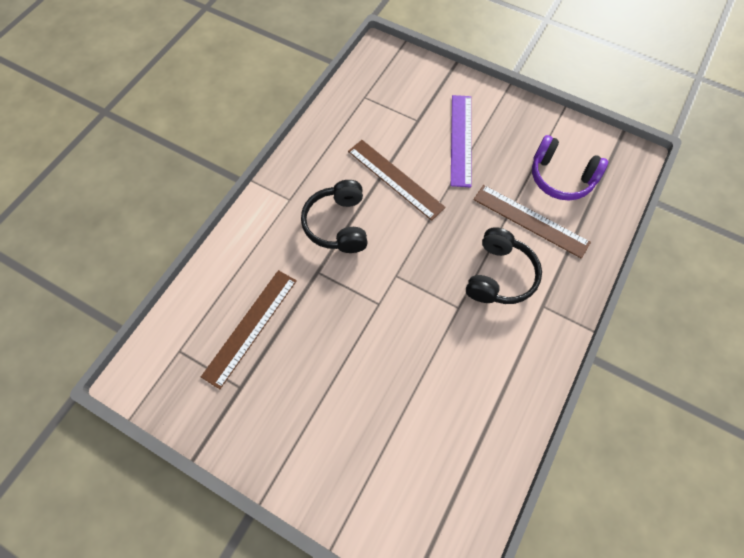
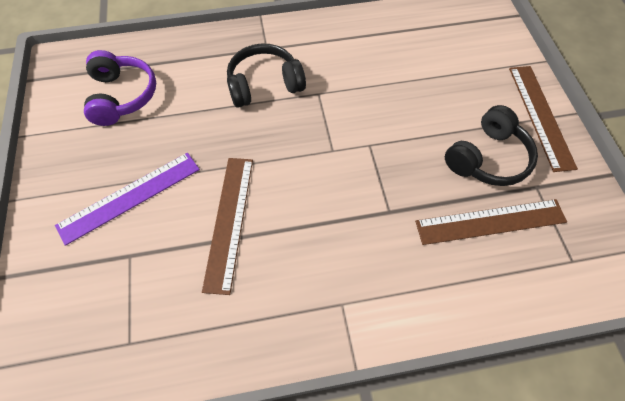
camera: 130 degrees left, 5 degrees down
black headphones [301,180,368,253] -> black headphones moved to [445,105,538,186]
brown ruler [473,185,591,259] -> brown ruler moved to [509,66,578,172]

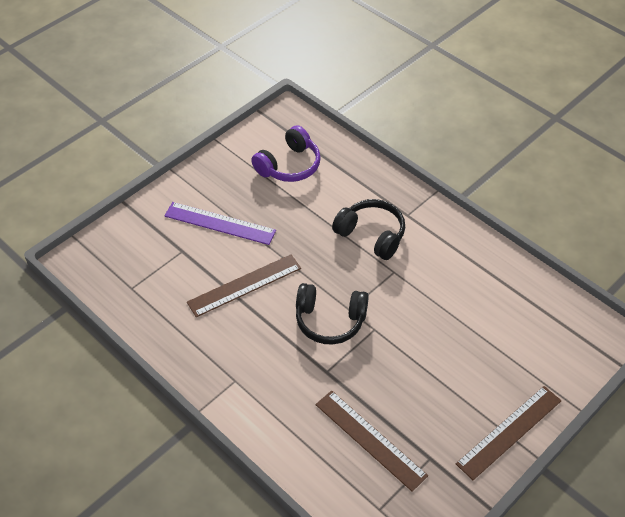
camera: 55 degrees right, 10 degrees down
black headphones [445,105,538,186] -> black headphones moved to [296,283,369,344]

